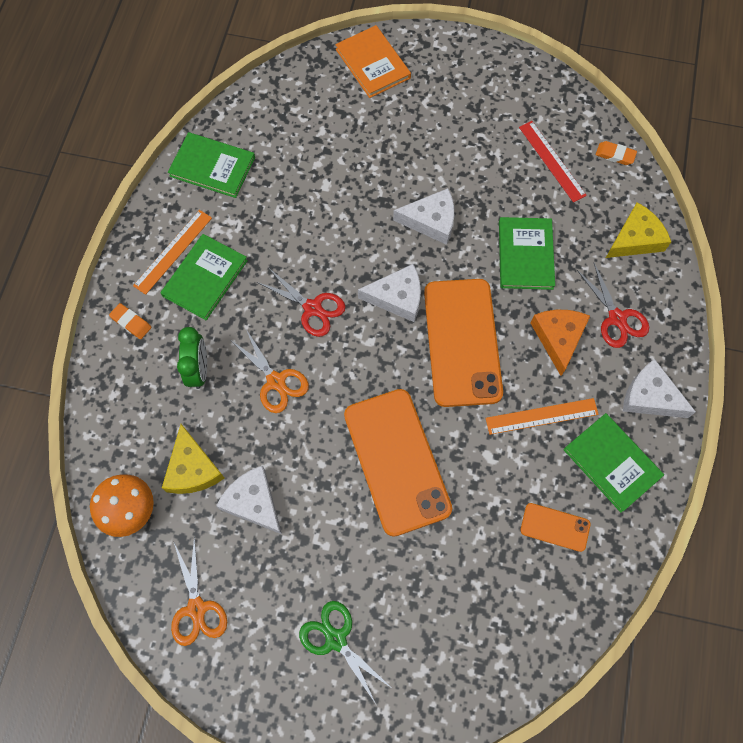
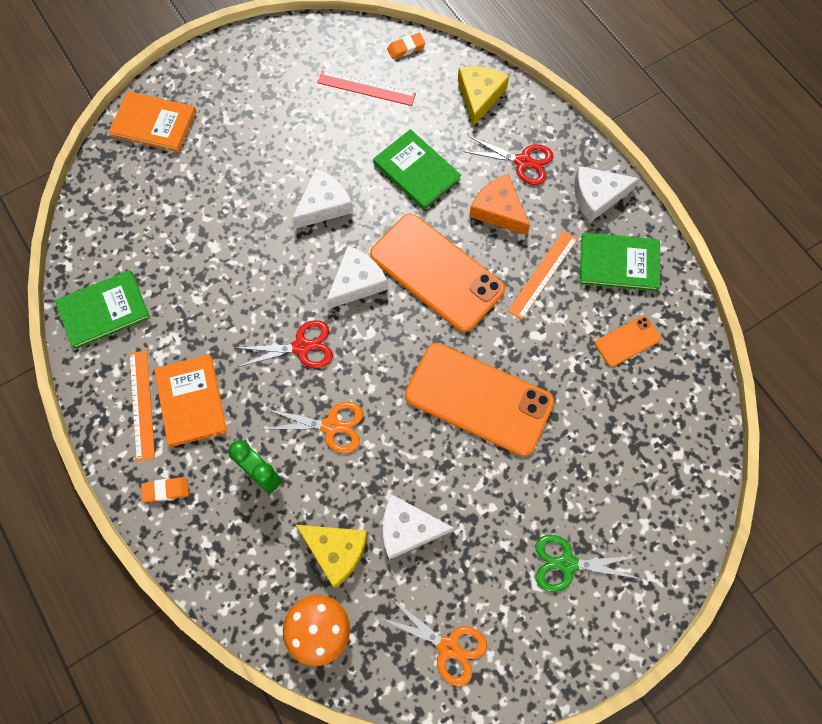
camera: 45 degrees left, 0 degrees up
green book [161,234,248,320] -> orange book [154,354,227,447]

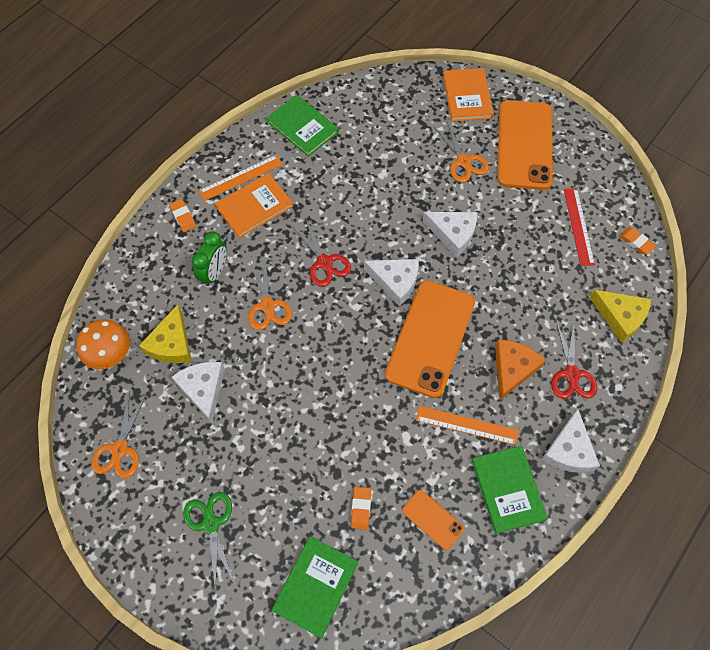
camera: 70 degrees right, 5 degrees down
green book [373,129,461,210] -> green book moved to [272,536,358,638]
orange phone [405,343,554,456] -> orange phone moved to [497,100,553,190]
yellow cheese [458,66,509,126] -> yellow cheese turned 45 degrees clockwise [590,290,651,342]
white cheese [574,166,640,222] -> white cheese turned 135 degrees counterclockwise [541,409,600,472]
none -> orange eraser [351,487,371,530]
none -> orange scissors [433,121,489,182]

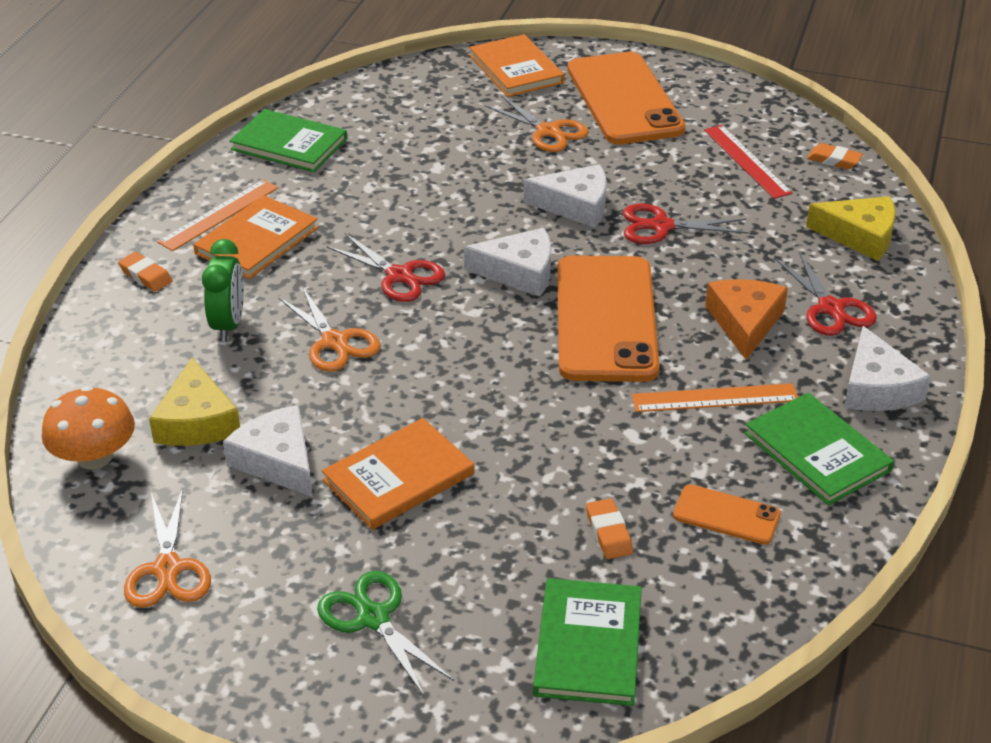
camera: 20 degrees left, 25 degrees down
none -> orange book [322,418,474,530]
none -> red scissors [623,204,749,244]

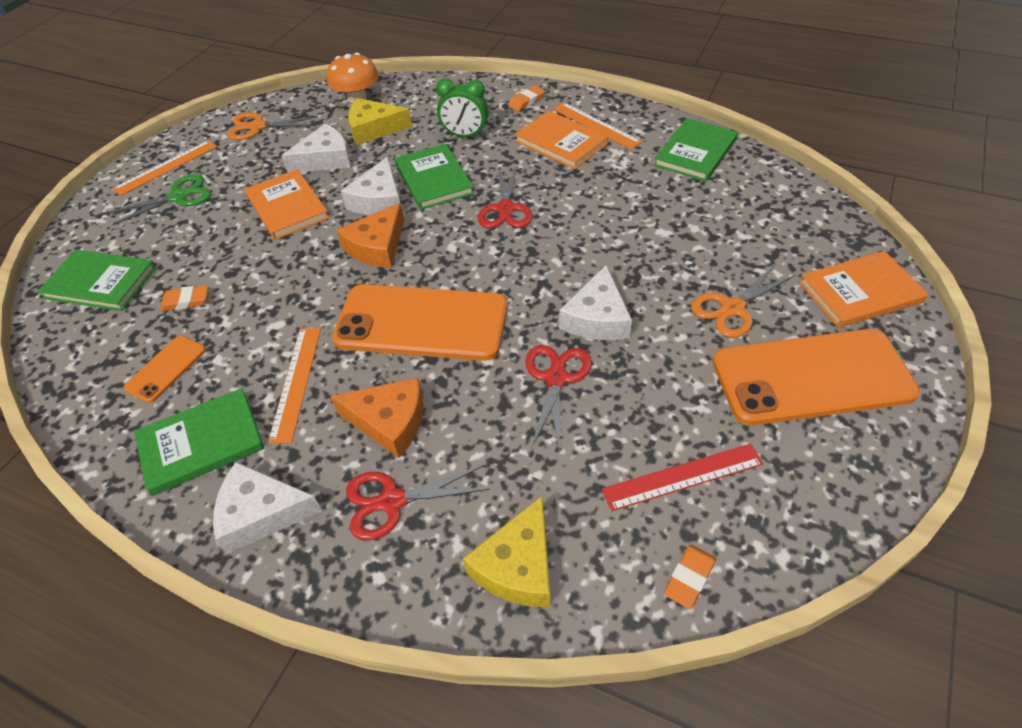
camera: 100 degrees right, 10 degrees up
orange scissors [278,286,381,372] -> green book [395,144,474,210]
red scissors [326,233,445,302] -> red scissors turned 45 degrees counterclockwise [478,165,533,228]
white cheese [464,228,551,296] -> white cheese moved to [341,157,400,215]
none -> orange ruler [112,140,217,196]
none -> orange cheese [336,203,404,268]

